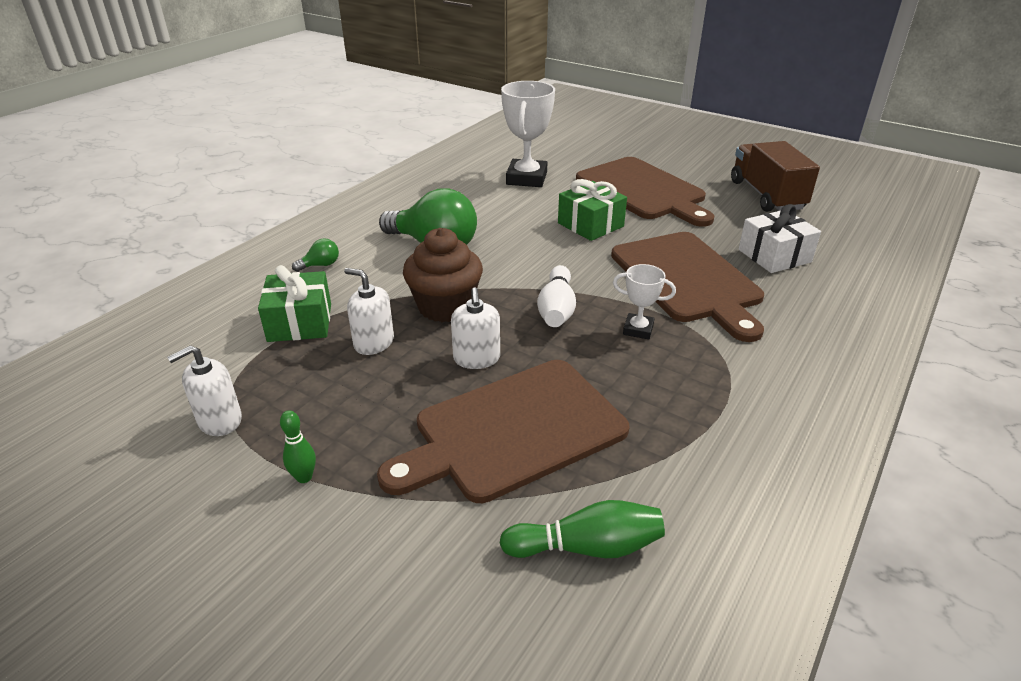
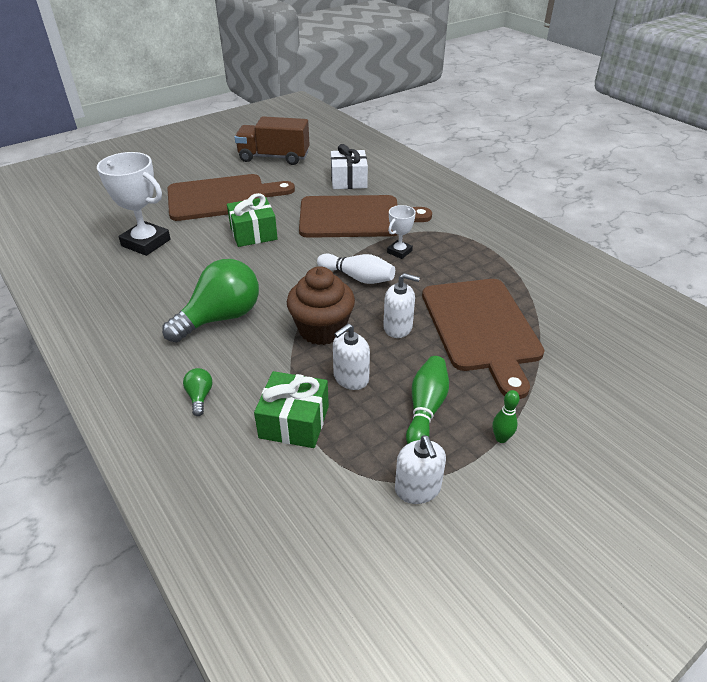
camera: 70 degrees left, 5 degrees up
green bowling pin [500,500,665,558] -> green bowling pin moved to [406,356,449,444]

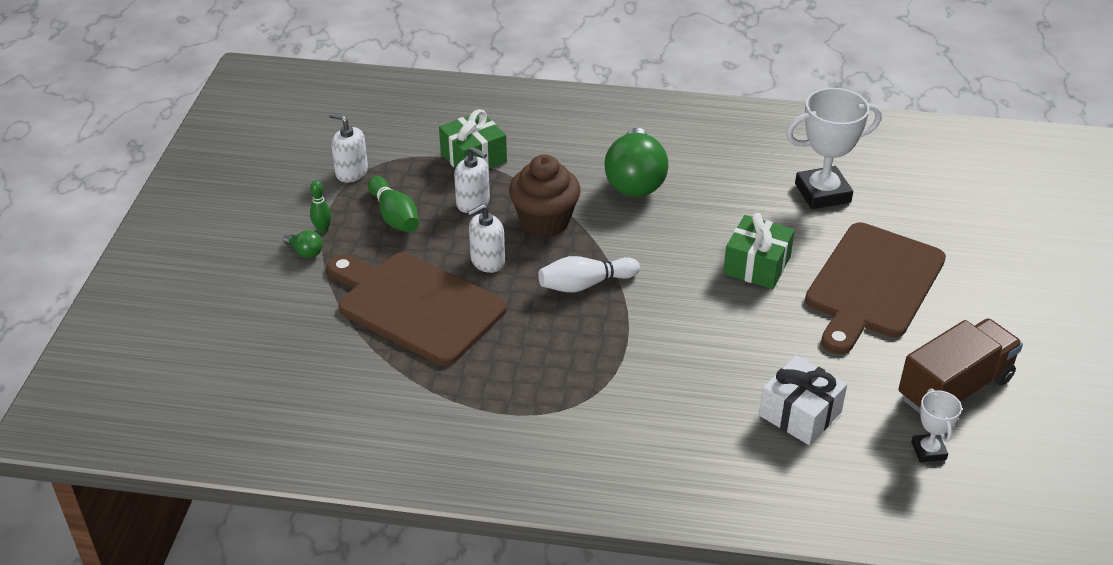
camera: 135 degrees right, 0 degrees up
green light bulb [183,368,213,416] -> green light bulb moved to [283,230,323,258]
brown cutting board [299,195,432,238] -> none
white soap dispenser [333,324,370,390] -> white soap dispenser turned 120 degrees clockwise [454,147,490,213]
white trophy [387,205,416,259] -> white trophy moved to [911,388,962,463]

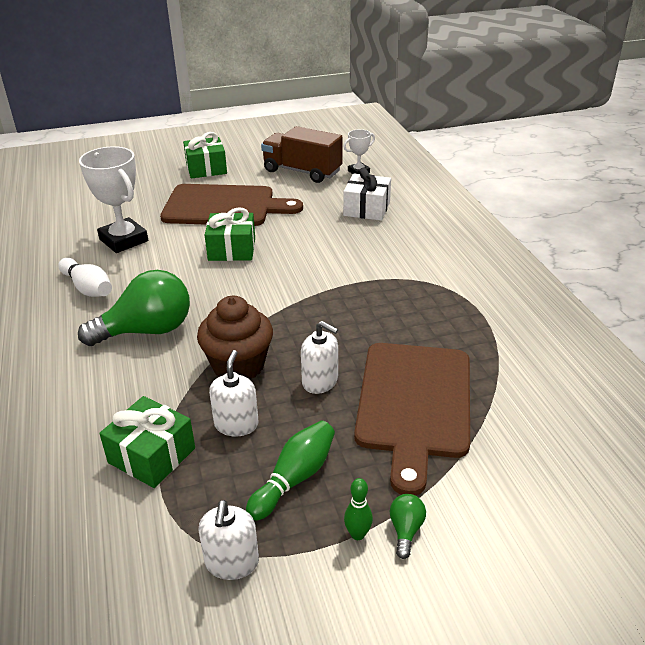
camera: 115 degrees left, 5 degrees down
white bowling pin [538,256,640,292] -> white bowling pin moved to [58,258,112,297]
none -> green gift [183,132,227,179]

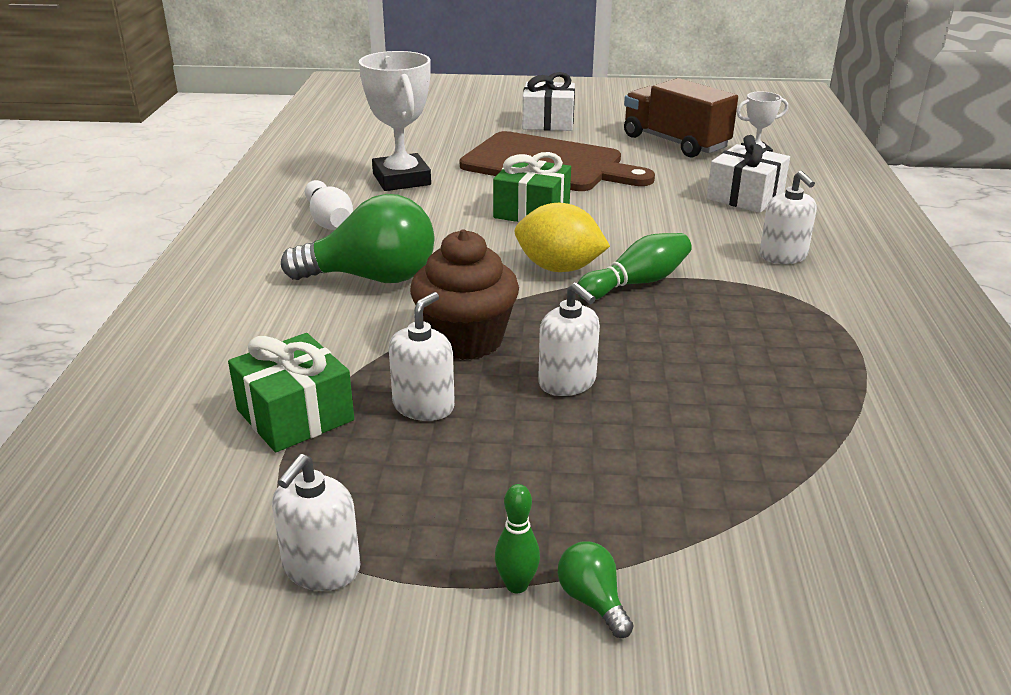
camera: 20 degrees right, 5 degrees down
green gift [183,132,227,179] -> white gift [522,72,575,131]
green bowling pin [246,420,335,520] -> green bowling pin moved to [578,233,692,300]
brown cutting board [354,343,470,496] -> none
green light bulb [390,494,426,559] -> green light bulb turned 60 degrees counterclockwise [557,542,633,638]
none -> yellow lemon [515,203,610,272]
none -> white soap dispenser [759,171,817,264]

